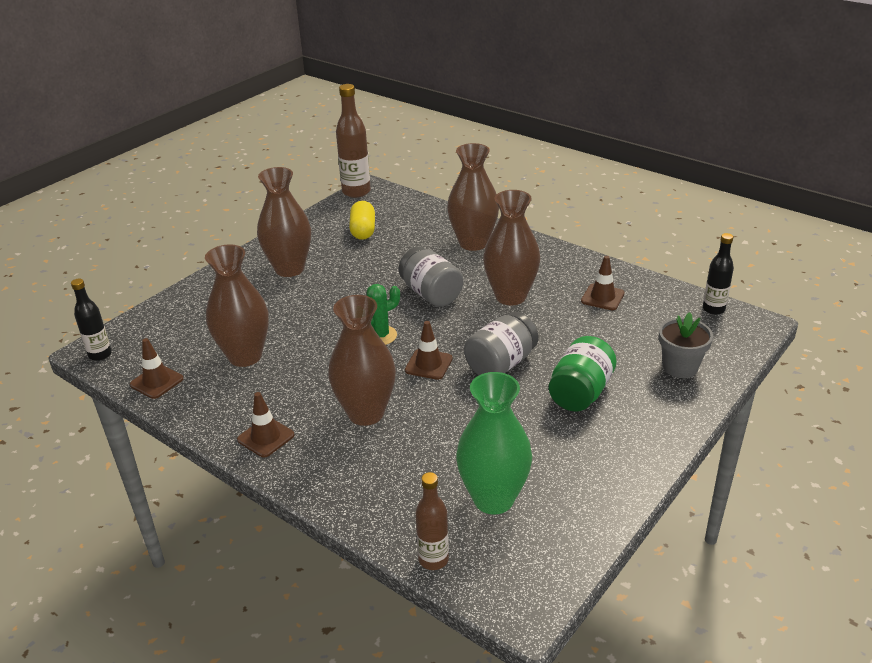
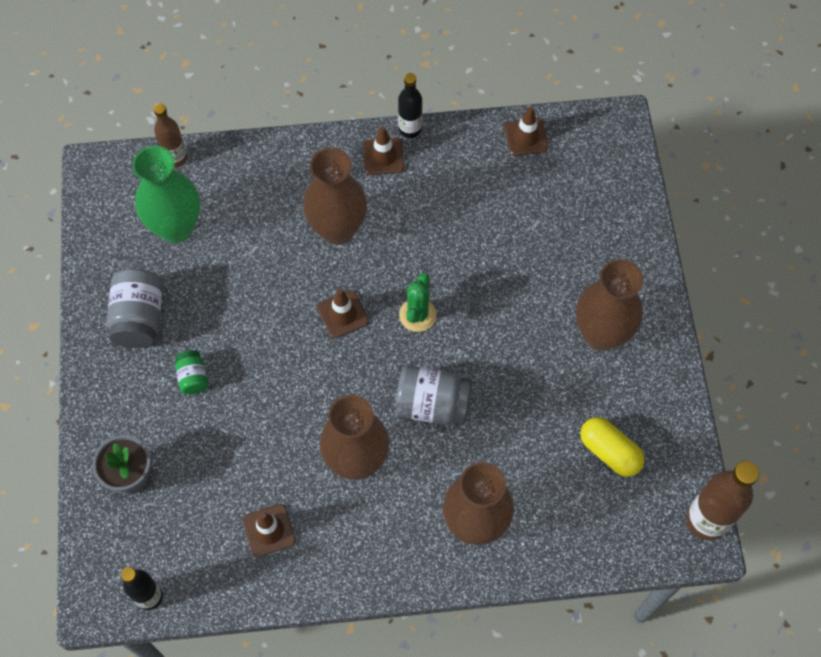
camera: 135 degrees right, 30 degrees up
black bottle [71,279,112,361] -> black bottle moved to [398,73,422,138]
brown vase [205,245,269,367] -> none
grey jar [464,312,539,375] -> grey jar moved to [107,268,163,348]
green jar [549,336,617,412] -> green jar [175,350,208,394], size x0.55

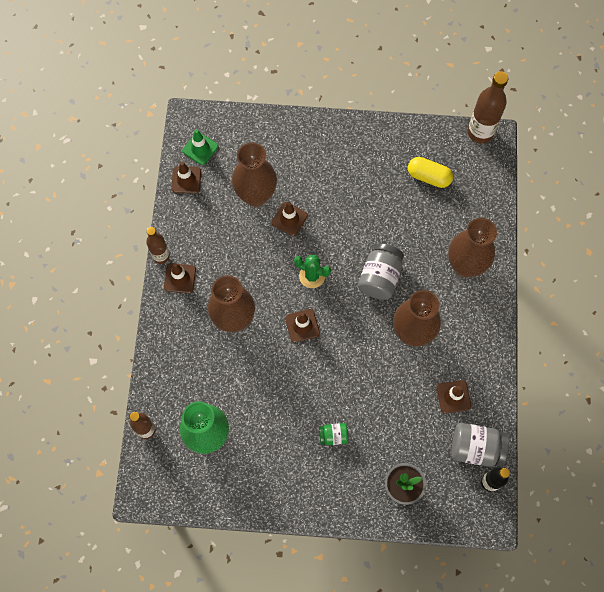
camera: 80 degrees left, 5 degrees up
grey jar [107,268,163,348] -> grey jar moved to [452,423,509,467]
black bottle [398,73,422,138] -> brown bottle [146,227,170,264]
brown vase [576,259,643,351] -> brown vase moved to [232,143,277,207]
yellow capsule [580,417,645,477] -> yellow capsule turned 60 degrees clockwise [408,157,453,188]
none -> green traffic cone [182,129,218,165]
none -> brown traffic cone [271,202,308,236]

